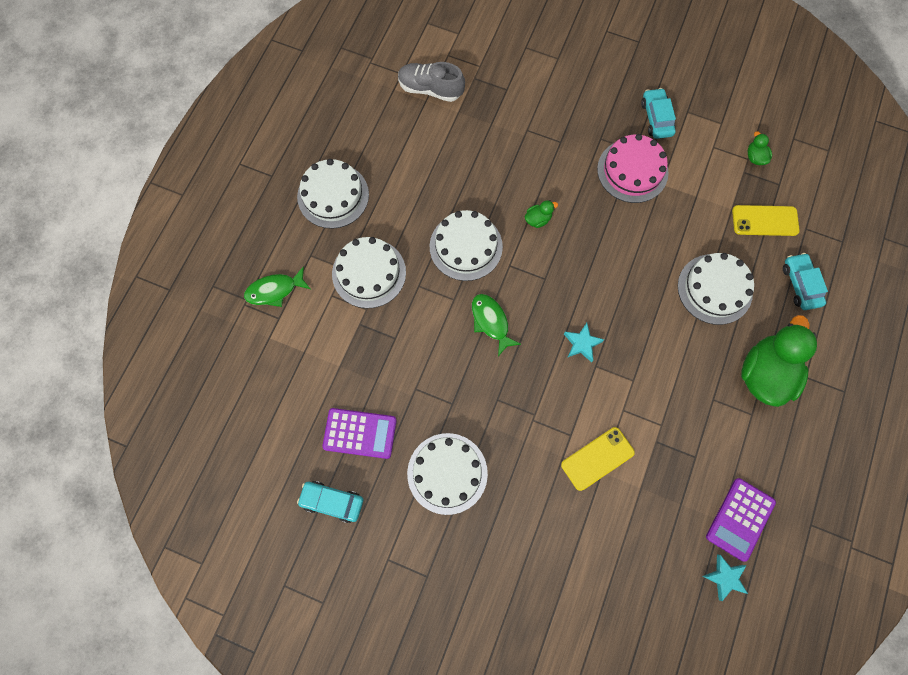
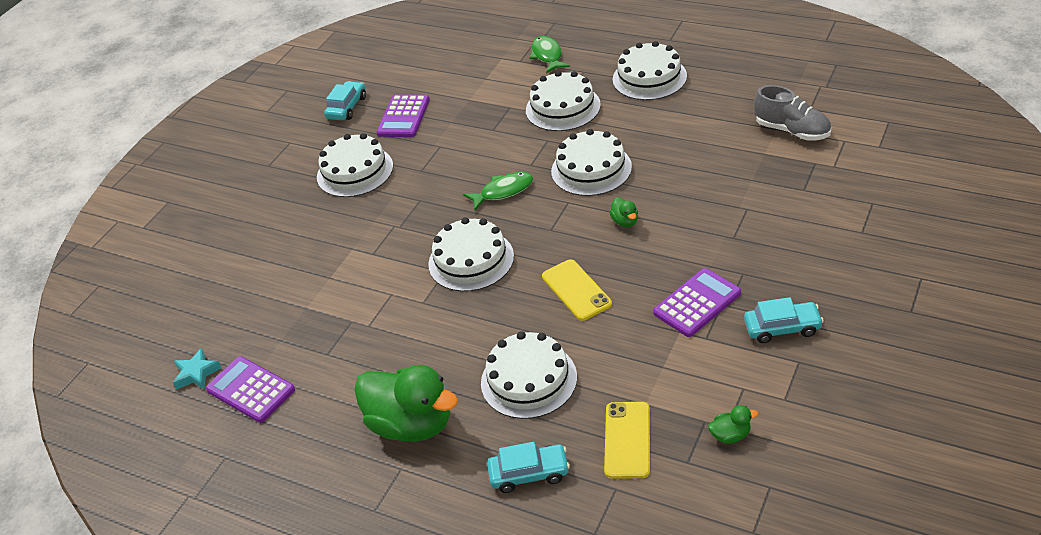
camera: 100 degrees right, 30 degrees down
grey shoe [398,62,465,102] -> grey shoe turned 105 degrees clockwise [754,85,831,141]
yellow phone [561,427,635,491] -> yellow phone moved to [542,260,612,321]
turquoise star [564,323,604,362] -> white cake [428,217,514,292]
pink cake [597,134,669,203] -> purple calculator [653,268,741,337]

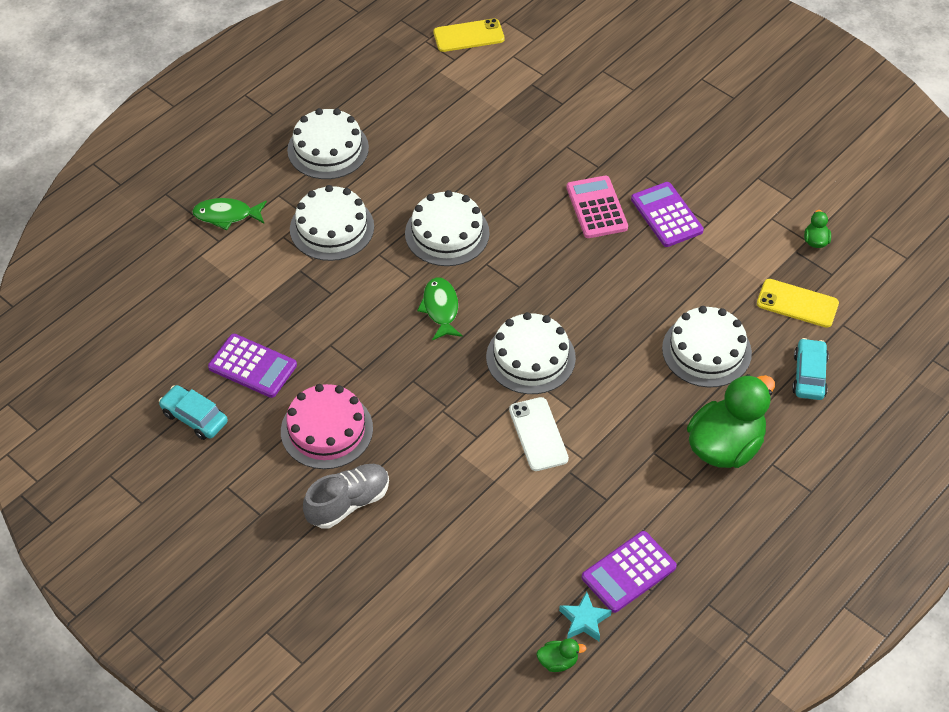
camera: 80 degrees left, 10 degrees up
white cake [317,133,393,197] -> pink cake [281,384,373,469]
yellow phone [542,260,612,321] -> yellow phone moved to [433,18,505,52]
green duck [609,197,638,227] -> green duck moved to [536,638,586,672]
turquoise car [744,297,824,343] -> none
grey shoe [754,85,831,141] -> grey shoe moved to [303,464,389,529]
none -> white phone [509,397,569,471]
none -> pink calculator [566,176,628,238]

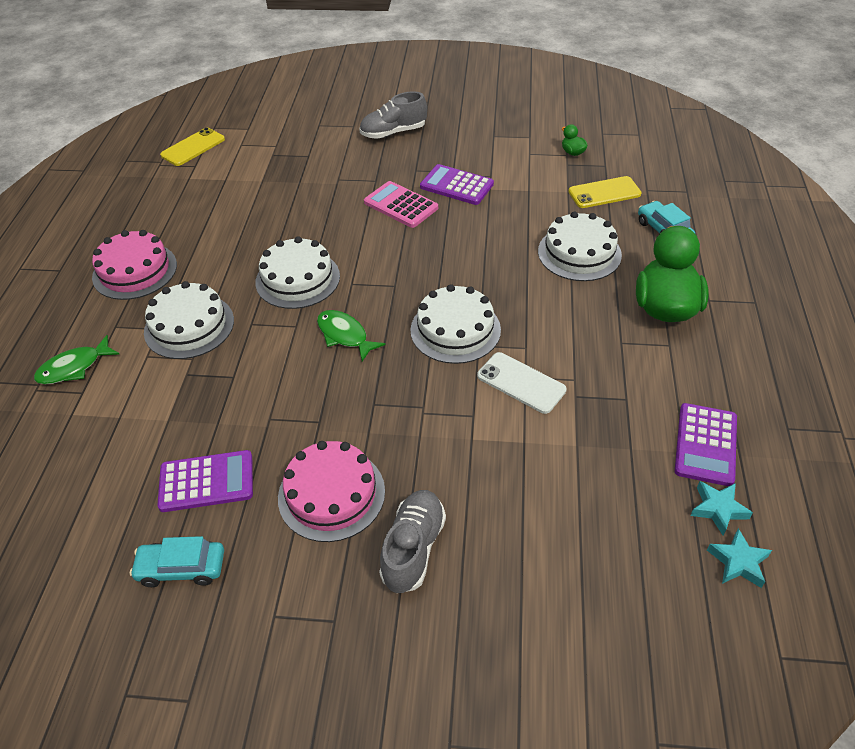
camera: 35 degrees left, 5 degrees down
white cake [287,108,369,179] -> pink cake [92,230,177,300]
green duck [536,638,586,672] -> turquoise star [707,528,772,588]
none -> grey shoe [359,91,427,139]

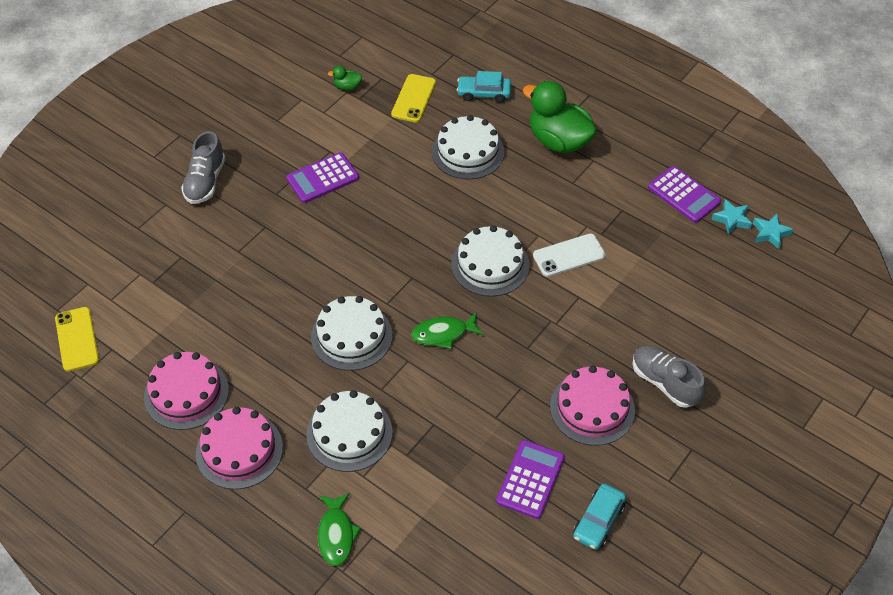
camera: 60 degrees left, 5 degrees up
pink calculator [364,181,438,228] -> none
none -> pink cake [144,352,229,430]

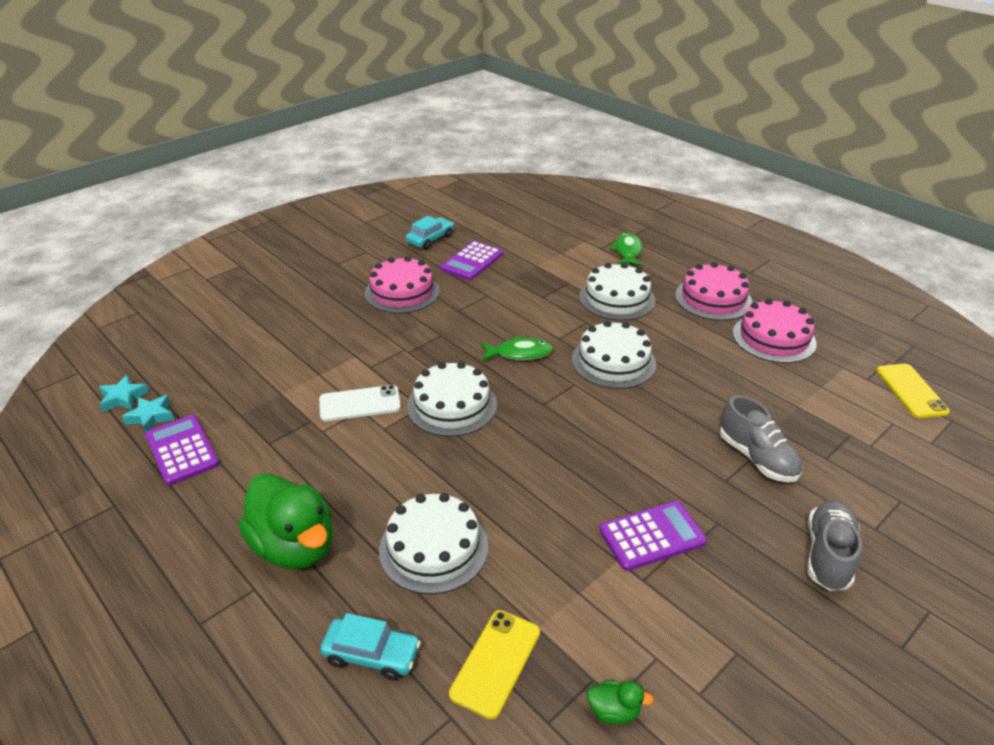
camera: 170 degrees left, 15 degrees down
grey shoe [632,345,706,408] -> grey shoe moved to [720,395,802,482]

